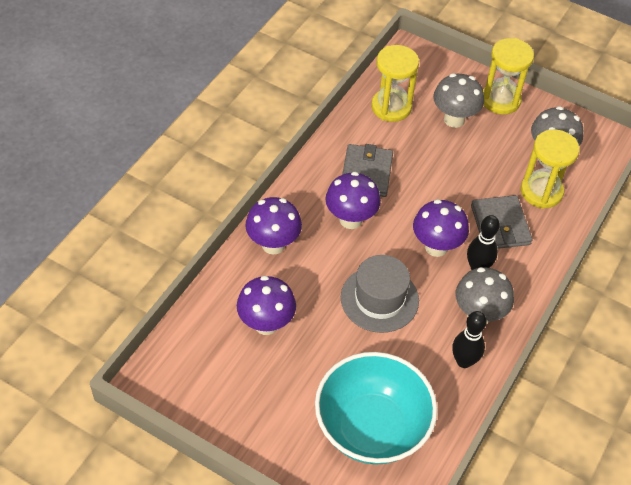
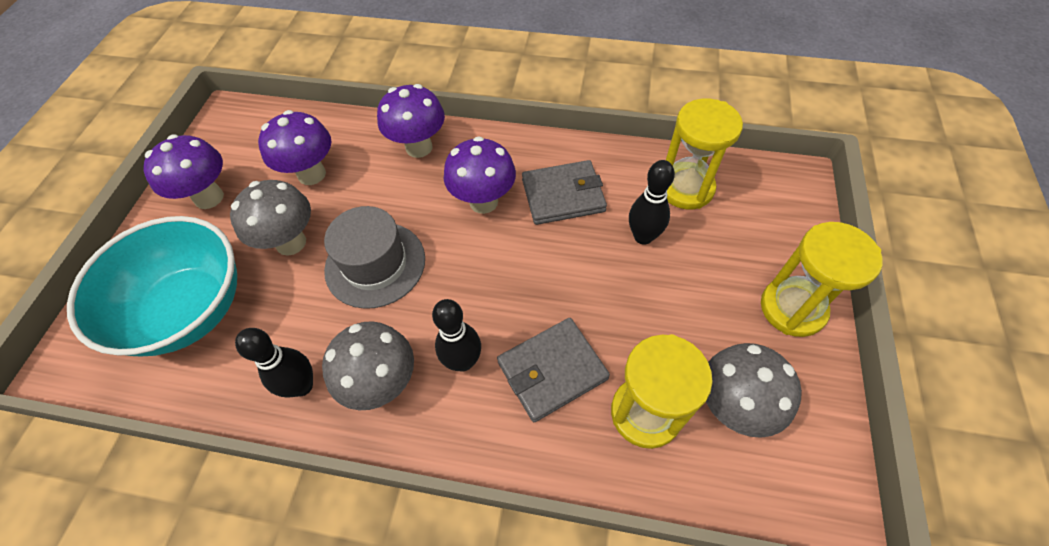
camera: 75 degrees right, 5 degrees up
purple mushroom [413,199,469,257] -> purple mushroom moved to [143,134,224,209]
grey mushroom [433,73,484,128] -> grey mushroom moved to [230,180,311,256]
none -> black bowling pin [629,160,675,245]

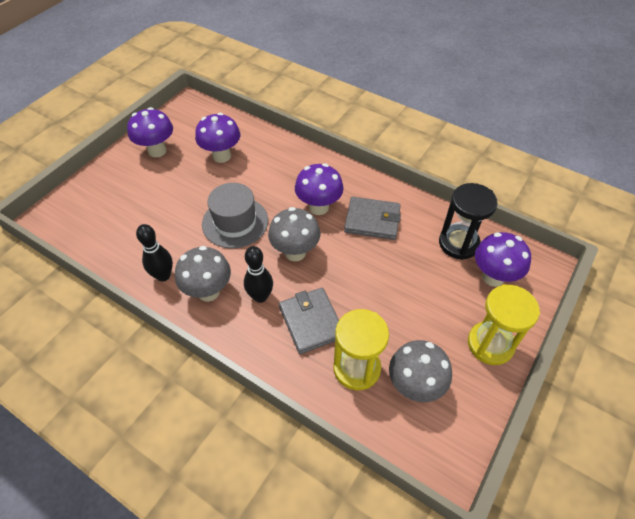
camera: 20 degrees right, 5 degrees down
turquoise bowl [67,216,237,356] -> none
grey mushroom [230,180,311,256] -> grey mushroom moved to [268,207,320,261]
purple mushroom [377,84,445,158] -> purple mushroom moved to [475,232,531,287]
grey wallet [497,318,610,422] -> grey wallet turned 75 degrees clockwise [279,288,339,354]
black bowling pin [629,160,675,245] -> none
yellow hourglass [666,98,743,209] -> black hourglass [439,183,498,260]

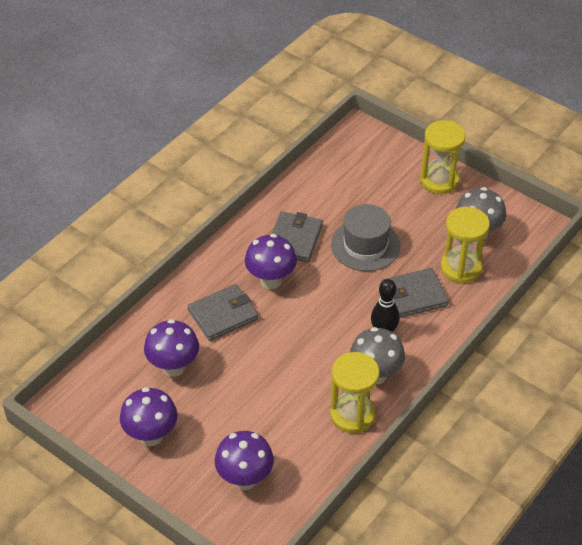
camera: 85 degrees left, 5 degrees down
black bowling pin [136,224,173,282] -> yellow hourglass [330,352,379,433]
grey hat [202,183,268,249] -> grey hat moved to [331,204,400,271]
grey mushroom [268,207,320,261] -> none
black hourglass [439,183,498,260] -> none
purple mushroom [475,232,531,287] -> purple mushroom moved to [215,431,274,490]
none -> grey wallet [188,284,258,341]

